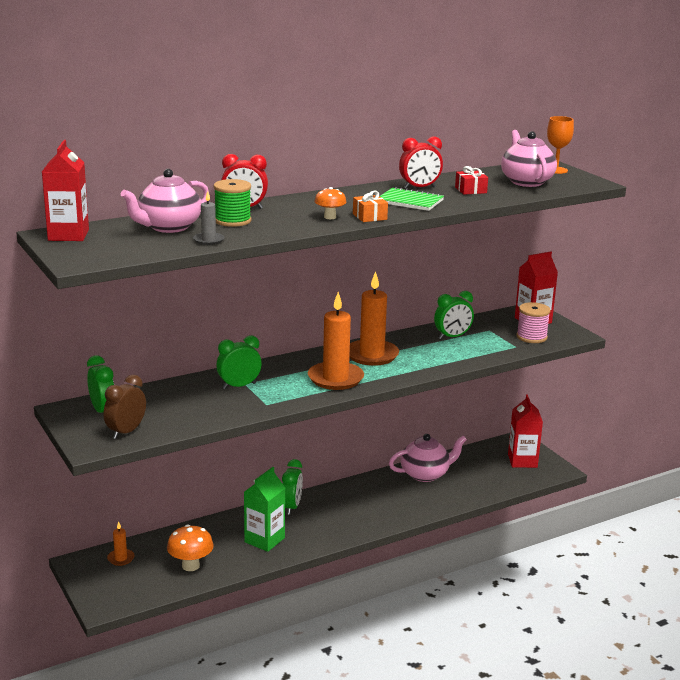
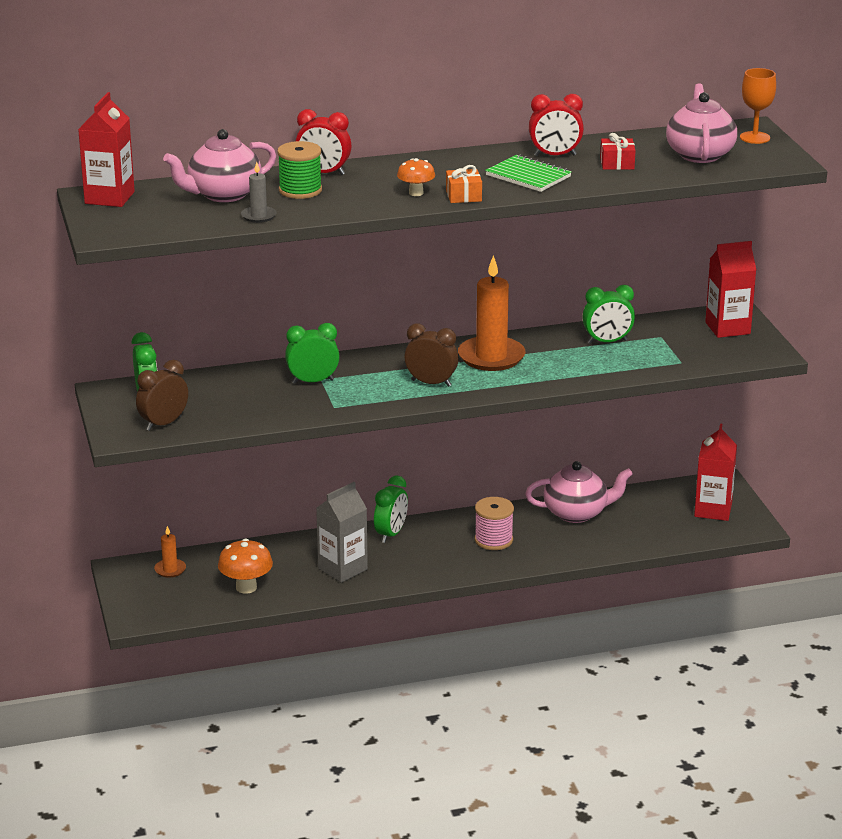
camera: 15 degrees right, 5 degrees up
green carton [244,467,285,552] -> grey carton [316,482,368,583]
orange candle [308,292,364,390] -> brown clock [404,324,458,387]
pink spool [516,302,551,343] -> pink spool moved to [475,497,514,550]

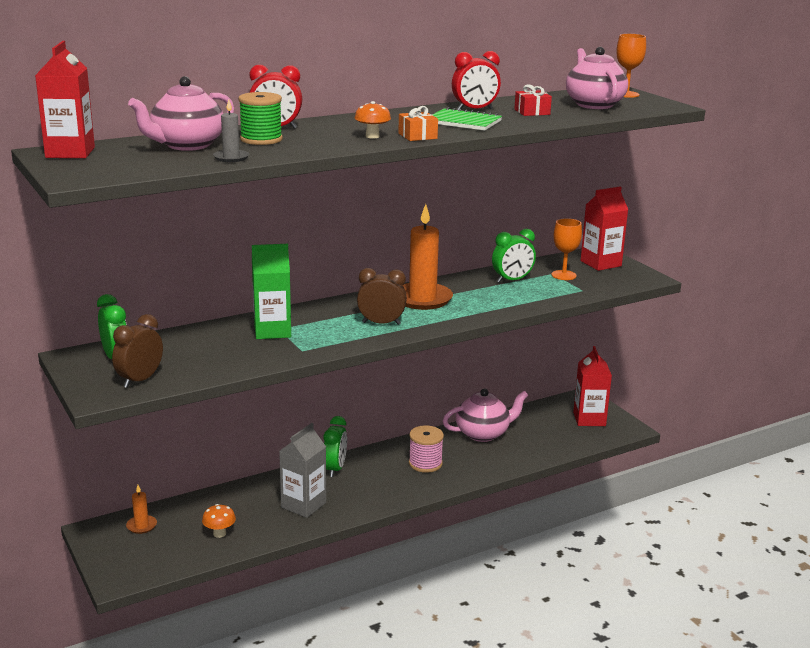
camera: 15 degrees left, 5 degrees down
orange mushroom [218,538,273,594] -> orange mushroom [202,504,236,538], size x0.64
green clock [285,323,340,384] -> green carton [252,244,291,339]
none -> orange goblet [551,218,582,280]

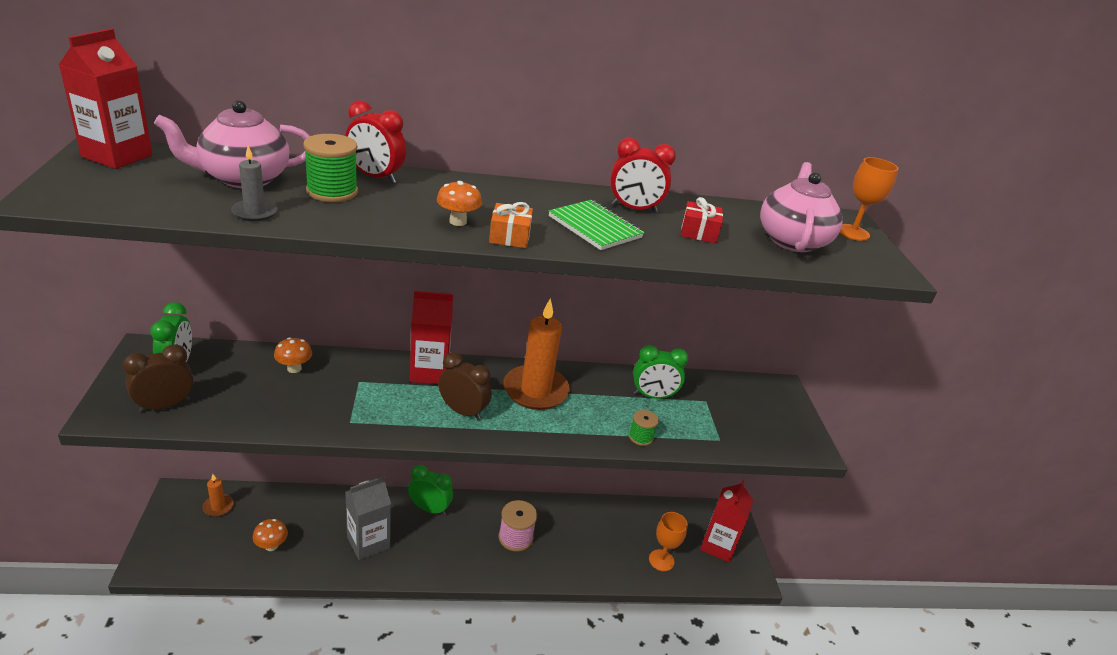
camera: 20 degrees right, 10 degrees up
green carton [252,244,291,339] -> none
green clock [324,416,347,477] -> green clock turned 105 degrees counterclockwise [408,465,453,515]
pink teapot [443,389,528,442] -> none
orange goblet [551,218,582,280] -> orange goblet moved to [649,512,688,571]
red carton [580,186,628,271] -> red carton moved to [410,291,453,384]
none -> orange mushroom [274,337,312,373]
none -> green spool [629,410,659,446]

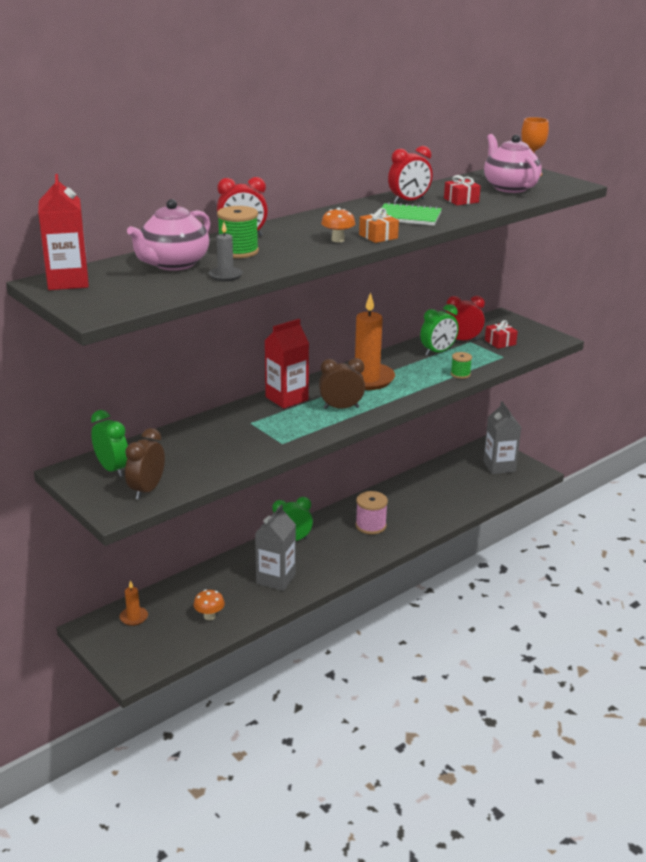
camera: 30 degrees left, 5 degrees down
orange mushroom [274,337,312,373] -> none
orange goblet [649,512,688,571] -> none
red carton [700,480,753,563] -> grey carton [483,401,522,474]
none -> red clock [446,296,485,340]
none -> red gift [485,320,518,349]

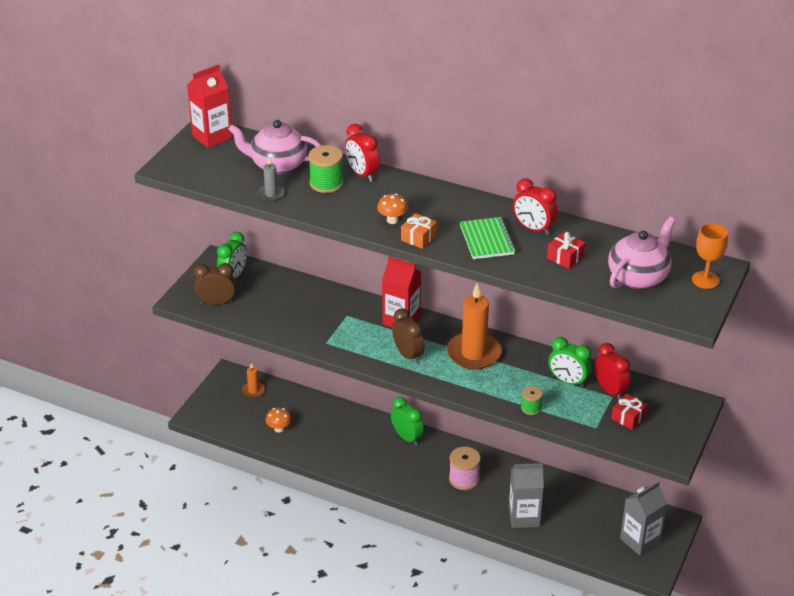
camera: 65 degrees right, 10 degrees up
grey carton [255,505,296,591] -> grey carton moved to [509,463,544,528]

